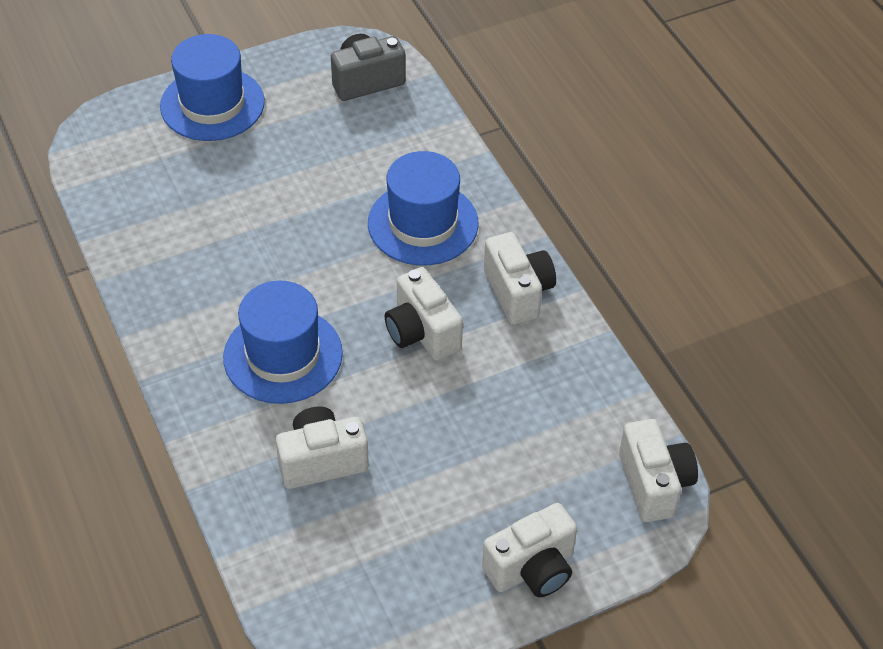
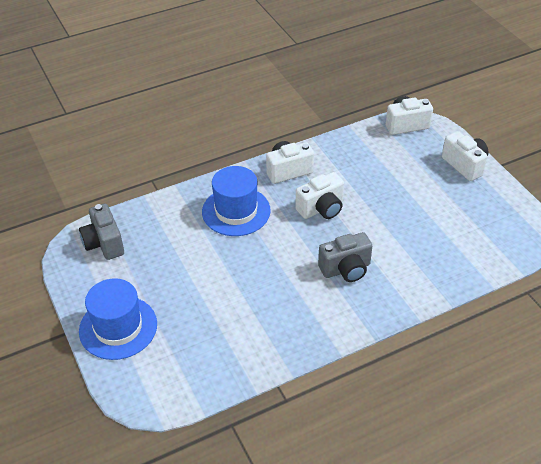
camera: 90 degrees left, 5 degrees down
blue hat [223,280,343,404] -> grey camera [318,232,372,282]
white camera [276,406,369,489] -> none

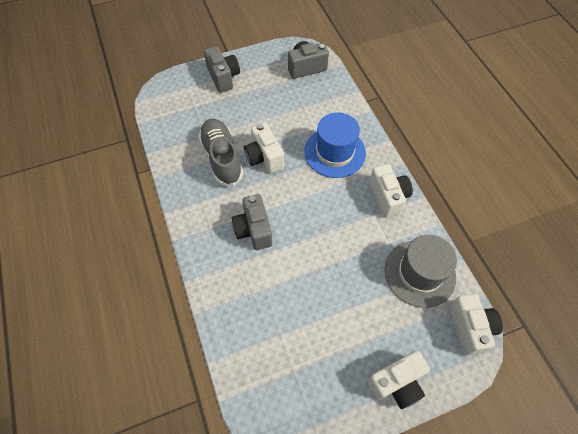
camera: 95 degrees right, 15 degrees up
blue hat [79,278,157,360] -> grey camera [204,46,240,93]
white camera [295,172,344,219] -> white camera moved to [244,122,284,173]
none -> grey shoe [198,119,244,186]
none -> grey hat [385,235,457,308]

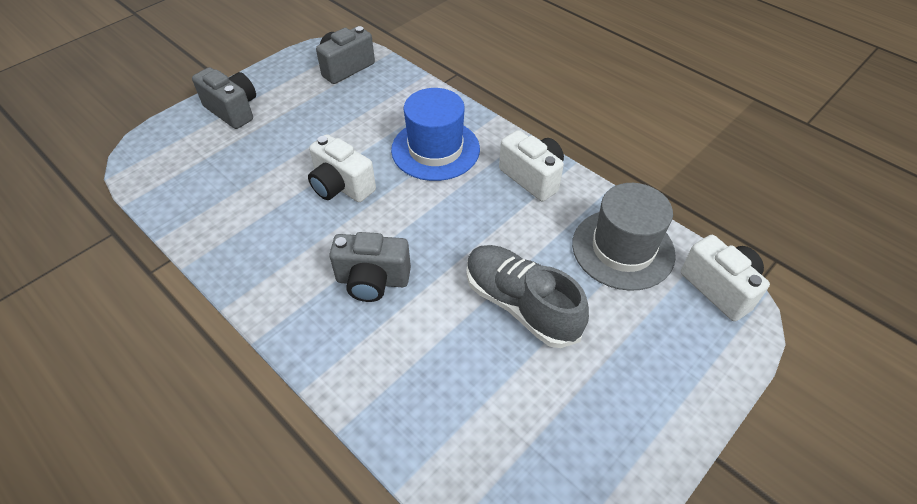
camera: 25 degrees left, 10 degrees down
grey shoe [198,119,244,186] -> grey shoe moved to [466,245,589,348]
grey camera [232,194,272,250] -> grey camera turned 45 degrees counterclockwise [329,232,411,302]
white camera [367,351,430,409] -> none

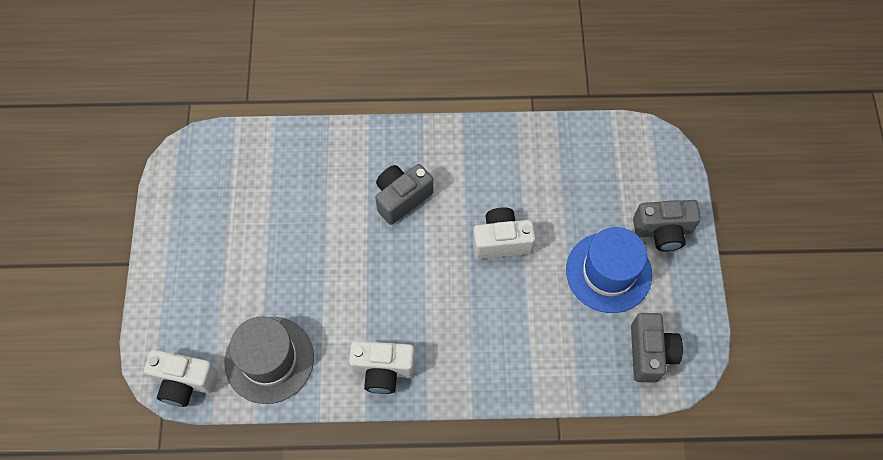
camera: 135 degrees right, 15 degrees up
blue hat [391,88,480,181] -> blue hat moved to [566,227,652,313]
grey shoe [466,245,589,348] -> none

